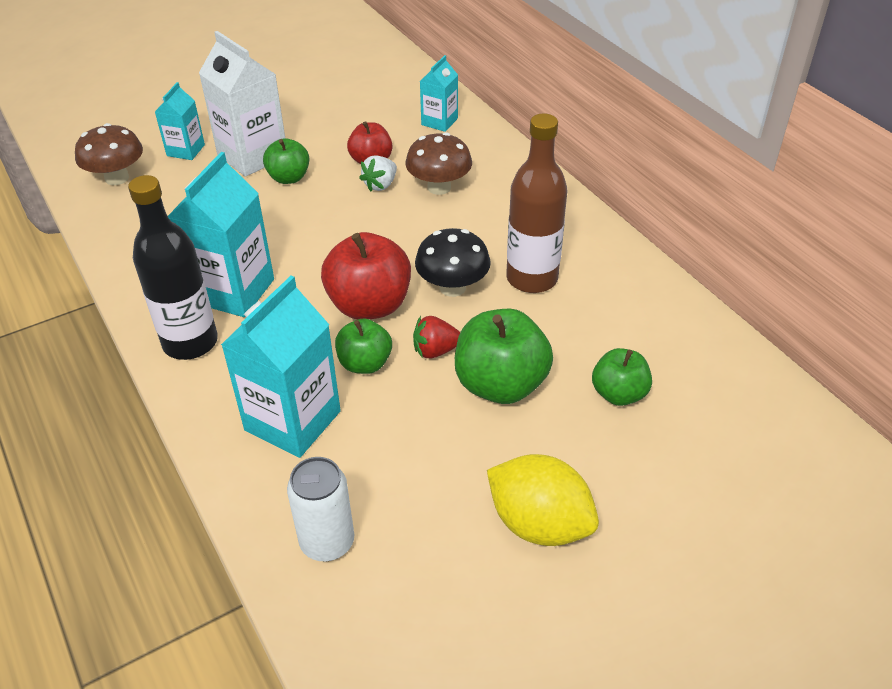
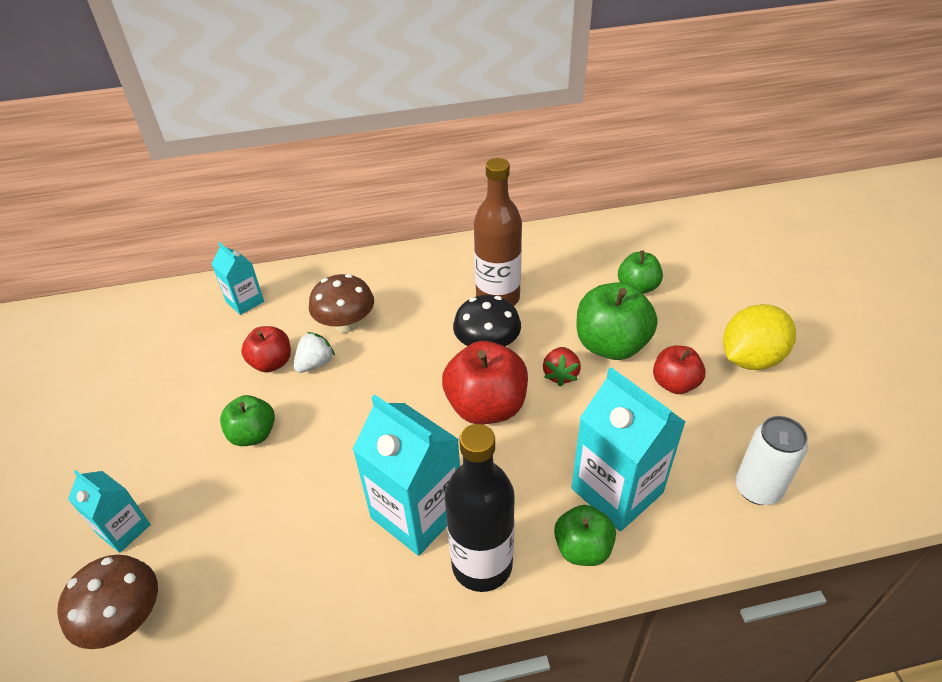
camera: 70 degrees left, 0 degrees up
white carton [199,31,285,177] -> none
green apple [335,318,392,374] -> green apple moved to [554,505,616,566]
white strawberry [359,155,397,192] -> white strawberry turned 105 degrees counterclockwise [294,332,335,373]
none -> red apple [653,346,706,394]

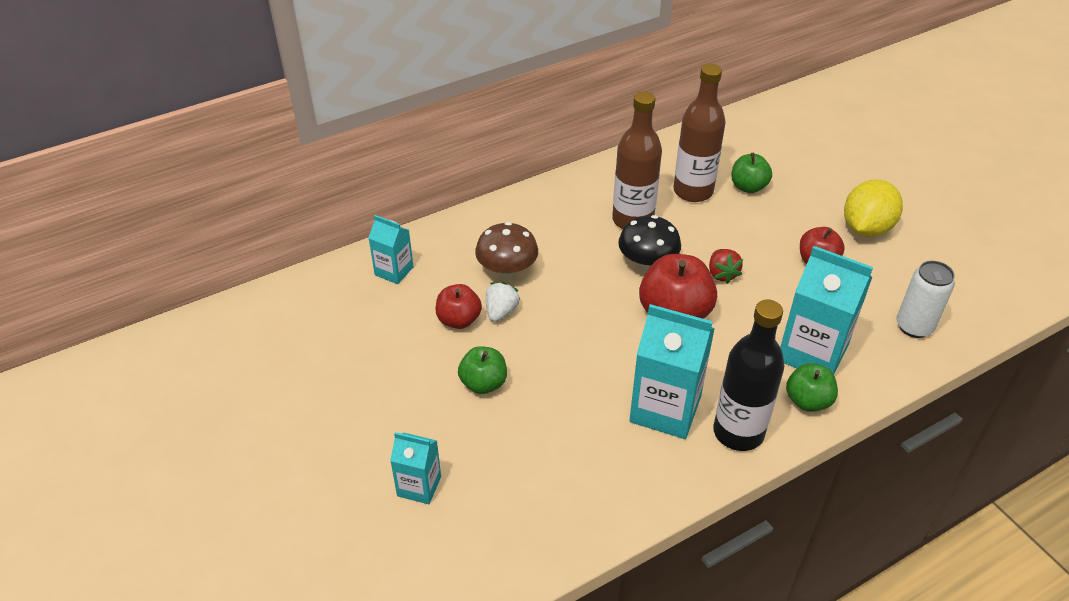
camera: 20 degrees left, 0 degrees up
brown mushroom [57,555,158,649] -> none
green apple [576,282,658,360] -> none
none -> brown bottle [673,64,726,202]

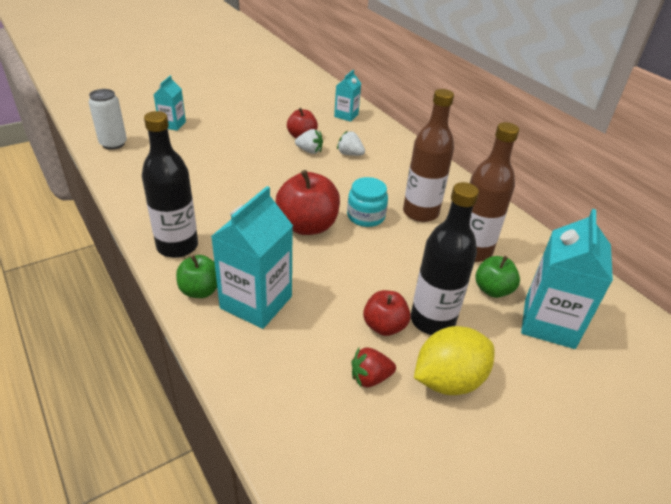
camera: 85 degrees right, 5 degrees down
green apple [458,346,507,394] -> none
brown mushroom [475,222,538,280] -> white strawberry [337,131,365,156]
black mushroom [618,215,681,272] -> turquoise jar [347,177,388,227]
turquoise carton [629,304,715,439] -> turquoise carton moved to [521,209,613,349]
red strawberry [709,249,743,284] -> red strawberry moved to [352,347,396,387]
yellow lemon [844,179,903,237] -> yellow lemon turned 60 degrees counterclockwise [414,326,495,395]
white can [896,261,955,338] -> white can moved to [88,89,127,150]
none -> black bottle [411,182,479,335]

